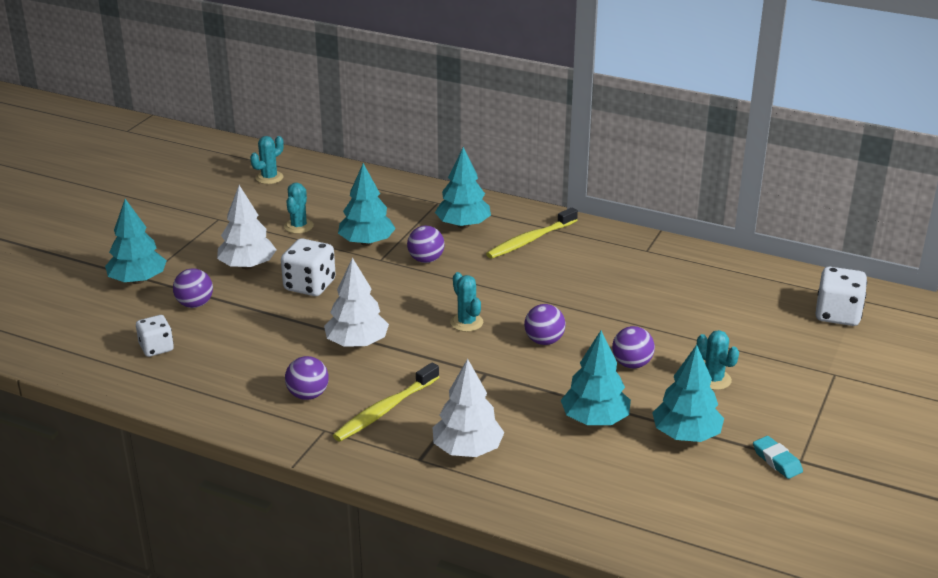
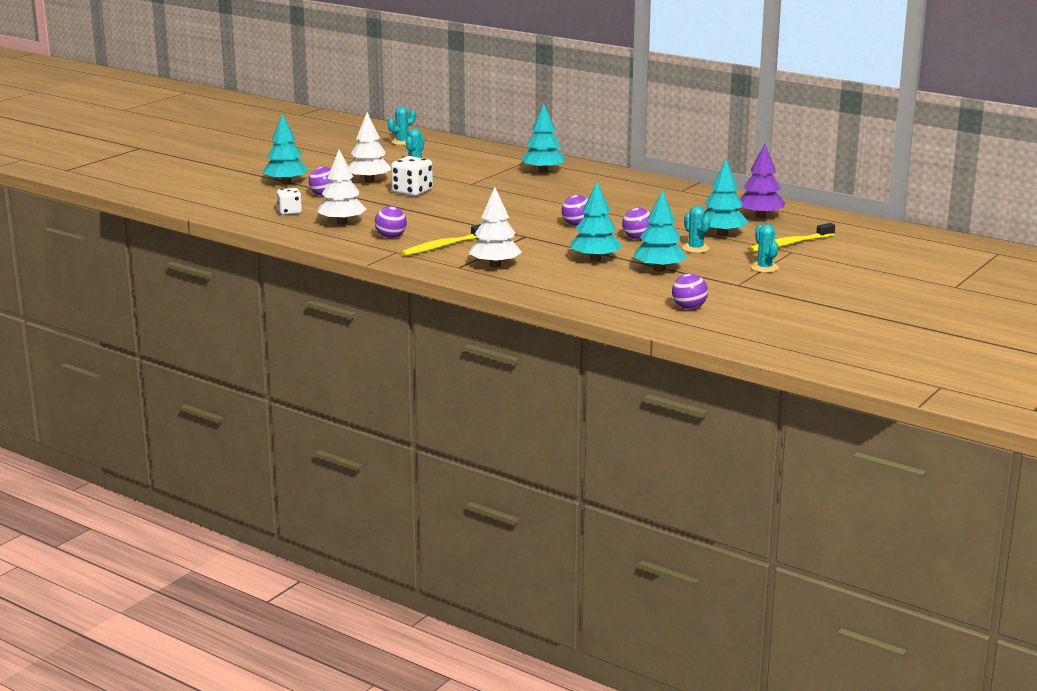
camera: 10 degrees right, 10 degrees down
white tree [324,258,389,347] -> white tree moved to [317,149,367,225]
turquoise tree [338,163,396,246] -> turquoise tree moved to [705,159,748,236]
purple ball [407,226,445,263] -> purple ball moved to [672,274,708,310]
turquoise cactus [450,272,483,332] -> turquoise cactus moved to [751,224,779,273]
yellow toothbrush [486,207,578,259] -> yellow toothbrush moved to [749,223,835,252]
turquoise eraser [753,436,803,479] -> none
white dice [816,267,867,326] -> none
none -> purple tree [740,144,785,218]

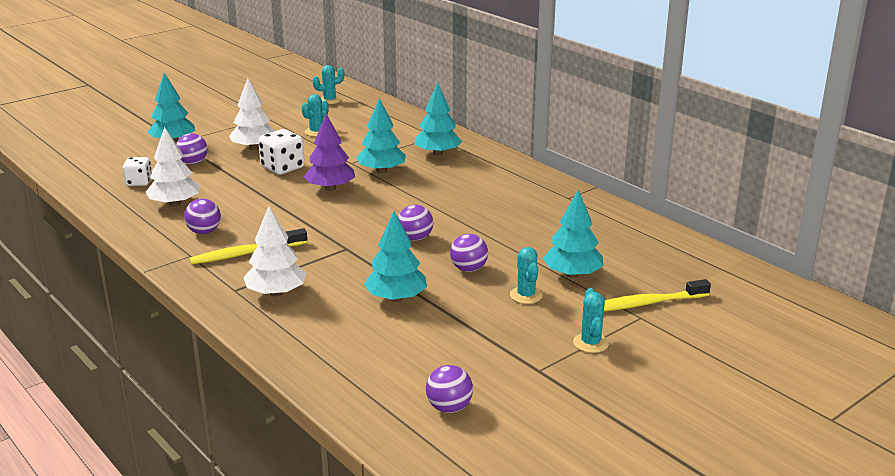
camera: 15 degrees right, 5 degrees up
turquoise tree [634,190,687,272] -> turquoise tree moved to [356,98,406,174]
purple tree [740,144,785,218] -> purple tree moved to [304,113,355,191]

